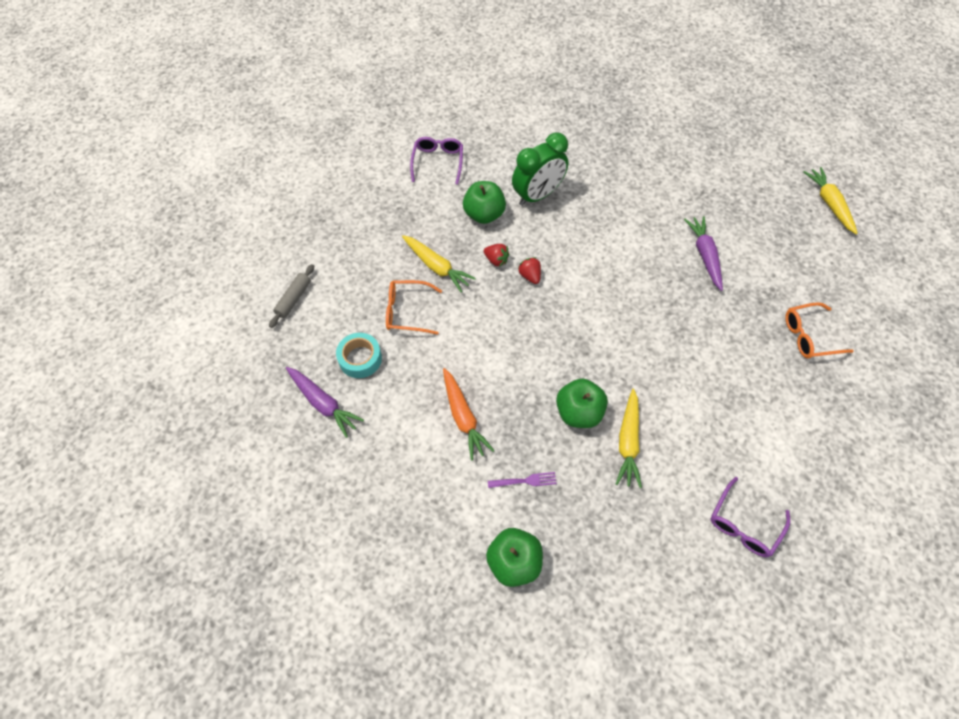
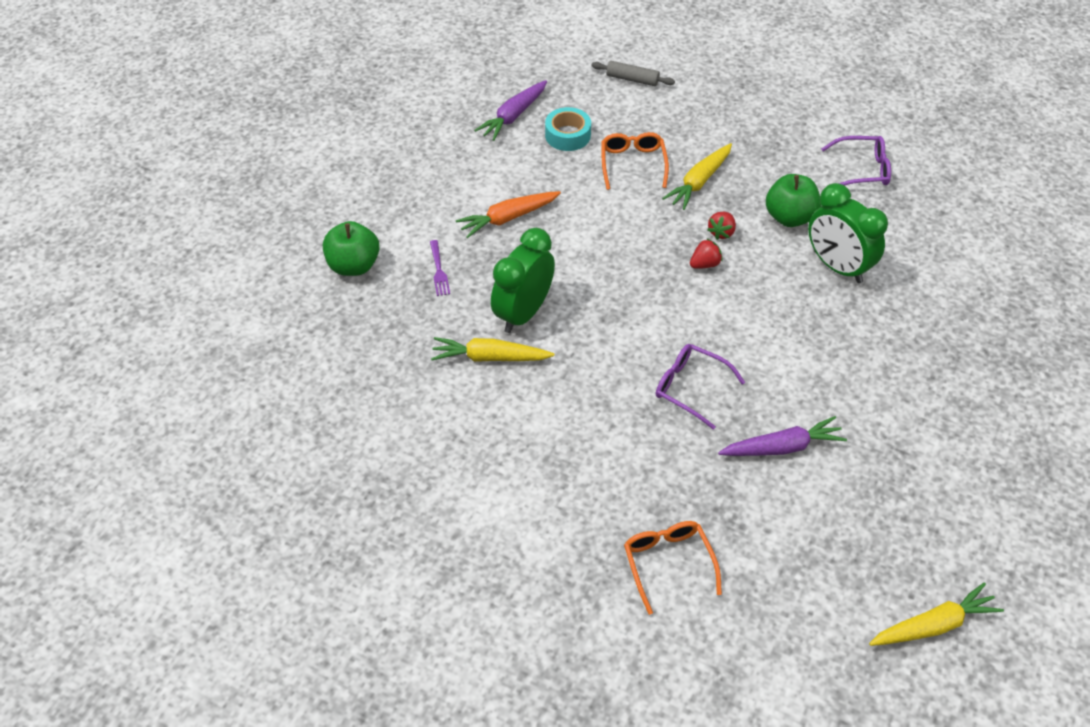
camera: 85 degrees right, 10 degrees down
green apple [556,379,608,428] -> green clock [491,228,555,333]
purple glasses [710,477,790,557] -> purple glasses moved to [656,344,745,430]

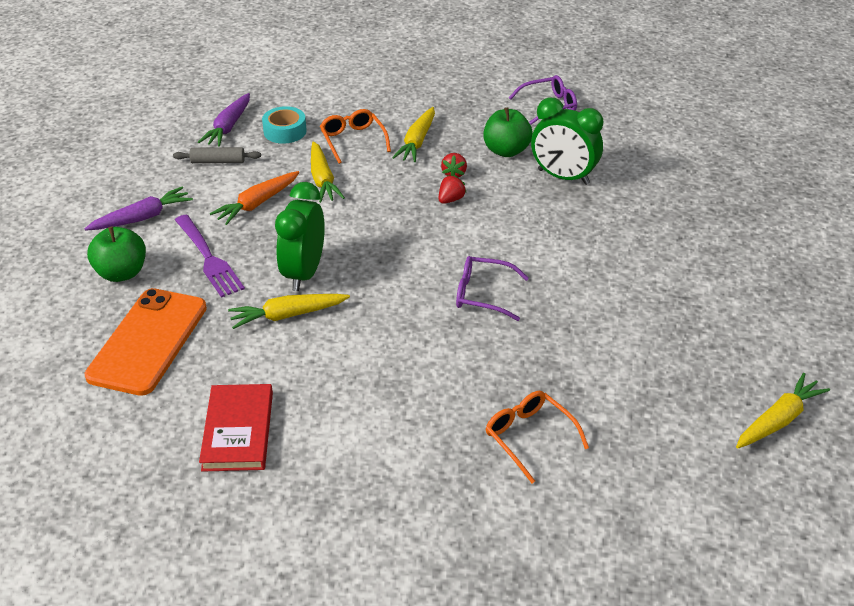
camera: 20 degrees left, 10 degrees down
purple fork [430,240,450,296] -> purple fork [175,215,245,298], size x1.87
grey rolling pin [591,61,675,86] -> grey rolling pin moved to [173,147,261,163]
purple carrot [718,416,847,456] -> purple carrot moved to [84,187,193,231]
none -> orange phone [85,288,207,396]
none -> red book [199,384,273,472]
none -> yellow carrot [311,141,345,203]

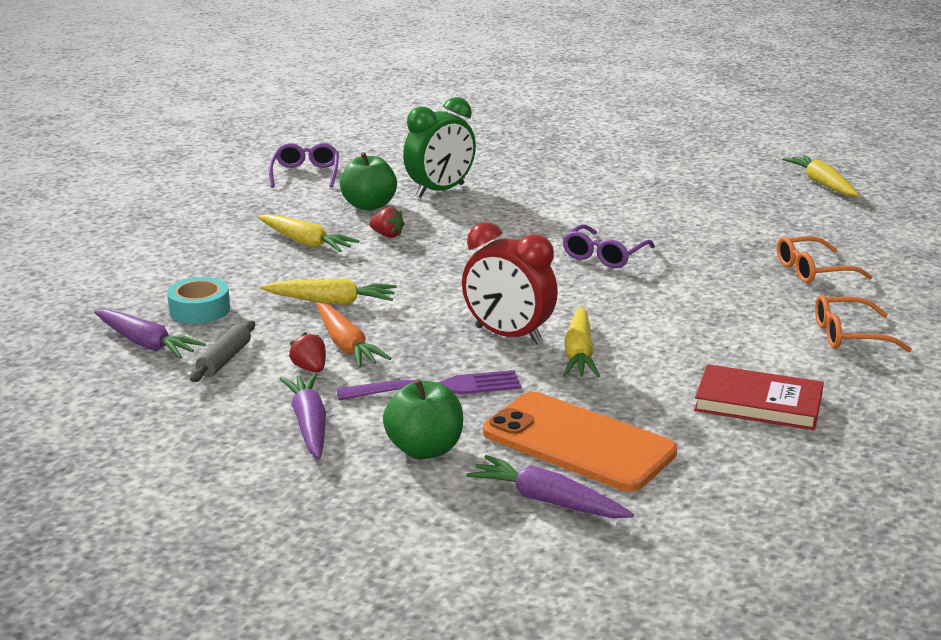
camera: 70 degrees left, 15 degrees down
green clock [275,182,325,291] -> red clock [462,222,558,345]
orange glasses [320,109,391,164] -> orange glasses moved to [815,295,912,352]
red strawberry [439,175,467,204] -> red strawberry moved to [289,332,326,372]
none -> purple carrot [466,455,634,518]

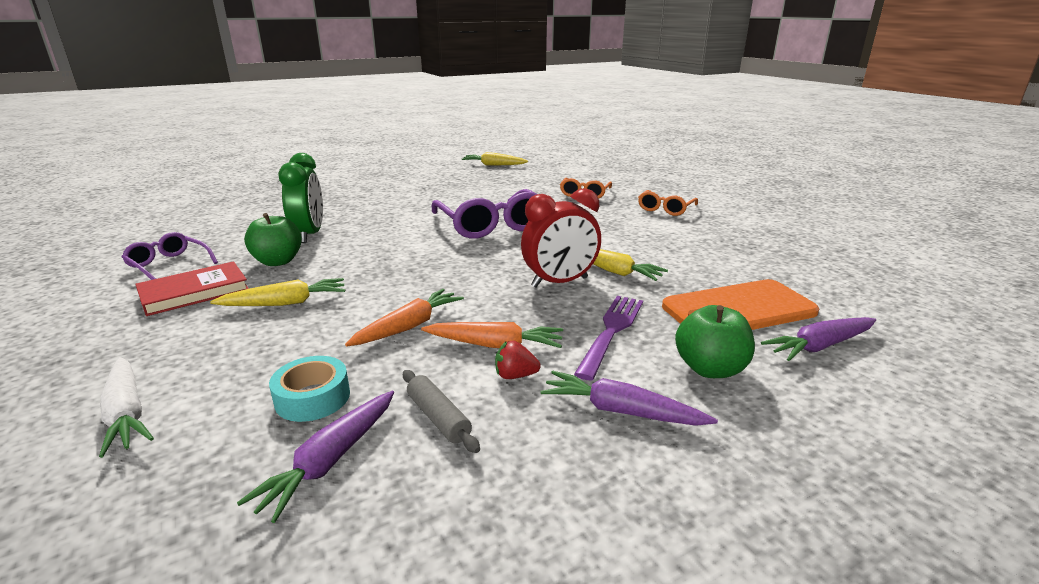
camera: 55 degrees left, 0 degrees up
purple carrot [94,309,206,359] -> purple carrot turned 135 degrees clockwise [237,390,394,523]
yellow carrot [260,279,397,305] -> orange carrot [345,289,464,347]
red strawberry [369,207,404,238] -> none
purple glasses [562,224,655,268] -> purple glasses [432,189,537,239], size x1.81
red book [694,364,824,430] -> red book moved to [135,261,249,316]
none -> white carrot [99,357,154,458]

